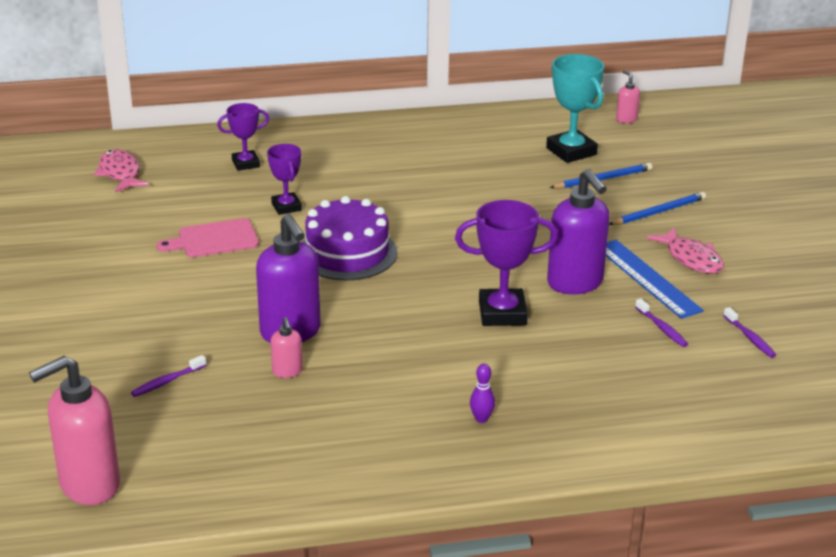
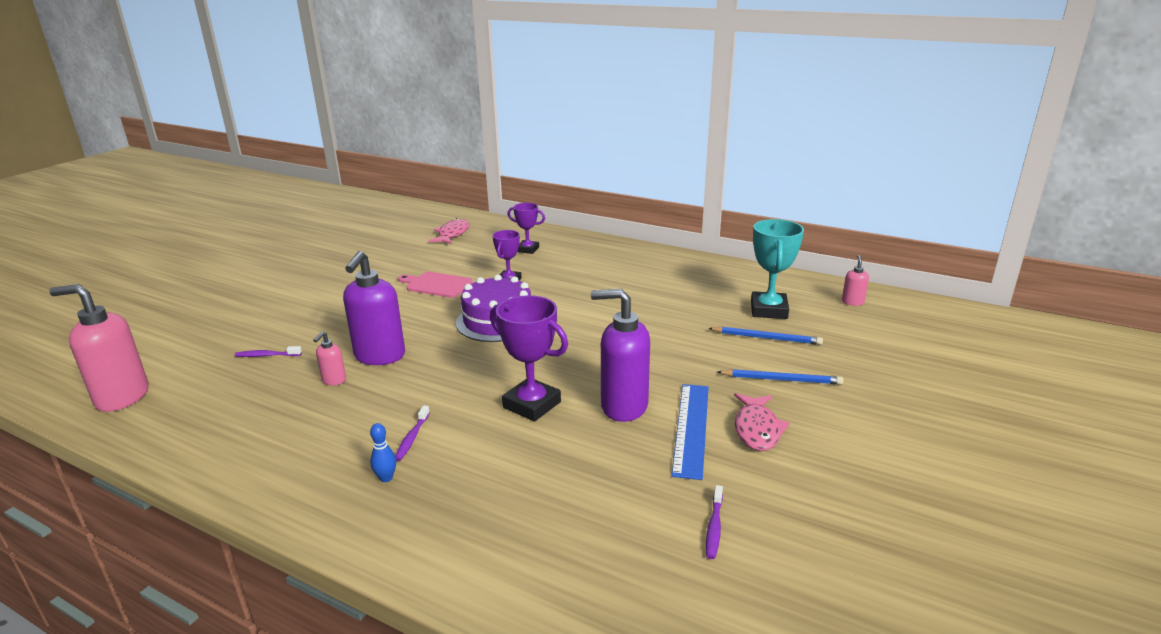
camera: 40 degrees right, 5 degrees down
purple bowling pin [470,364,495,423] -> blue bowling pin [370,423,396,482]
purple soap dispenser [547,169,610,294] -> purple soap dispenser turned 90 degrees clockwise [591,289,650,422]
purple toothbrush [635,298,688,347] -> purple toothbrush moved to [395,405,430,461]

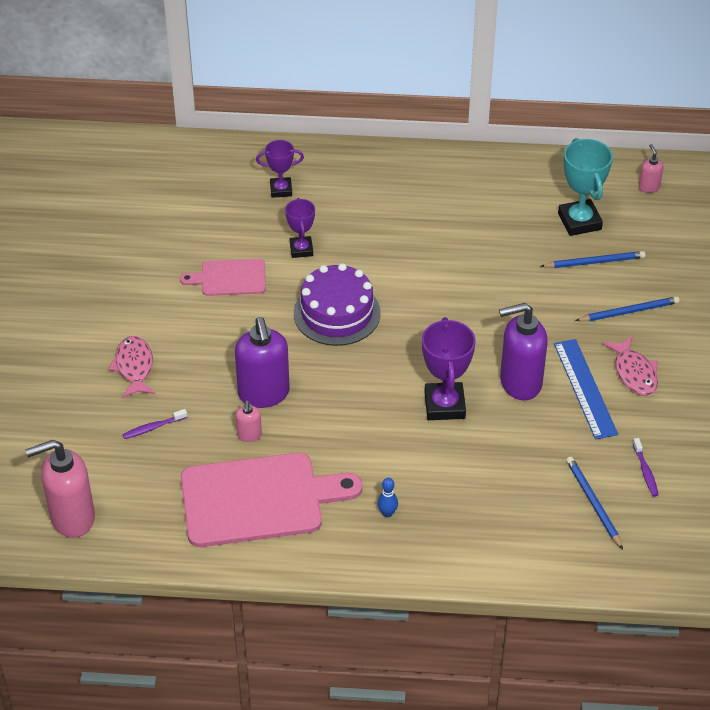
camera: 25 degrees left, 20 degrees up
purple toothbrush [395,405,430,461] -> none
pink fish [429,218,470,244] -> pink fish moved to [108,336,155,398]
purple trophy [490,295,568,422] -> purple trophy turned 75 degrees clockwise [422,317,476,420]
none -> pink cutting board [180,453,362,547]
none -> blue pencil [566,457,623,550]

